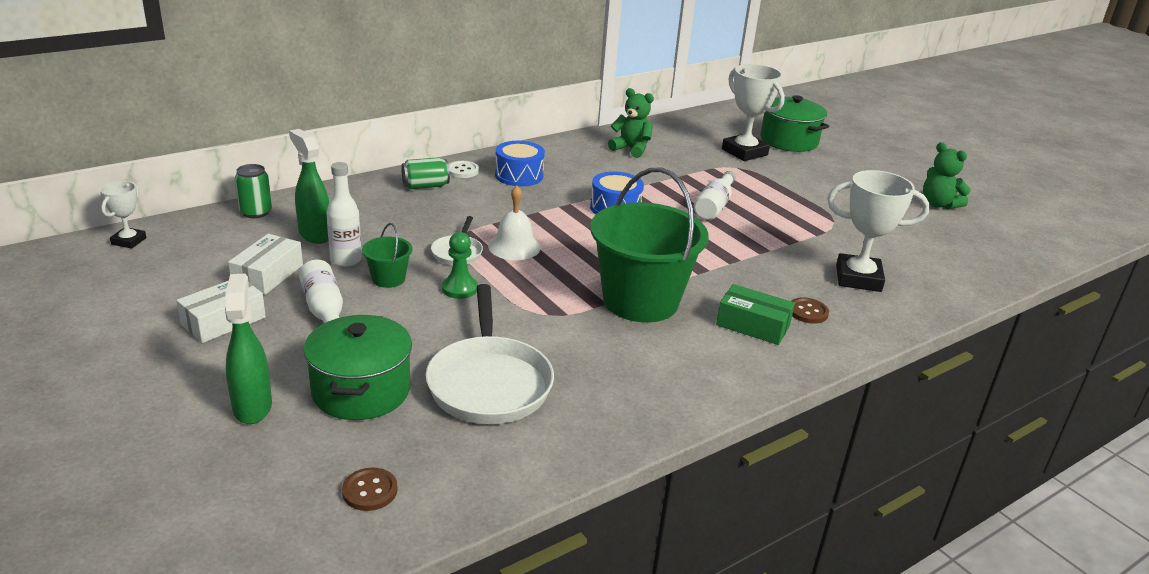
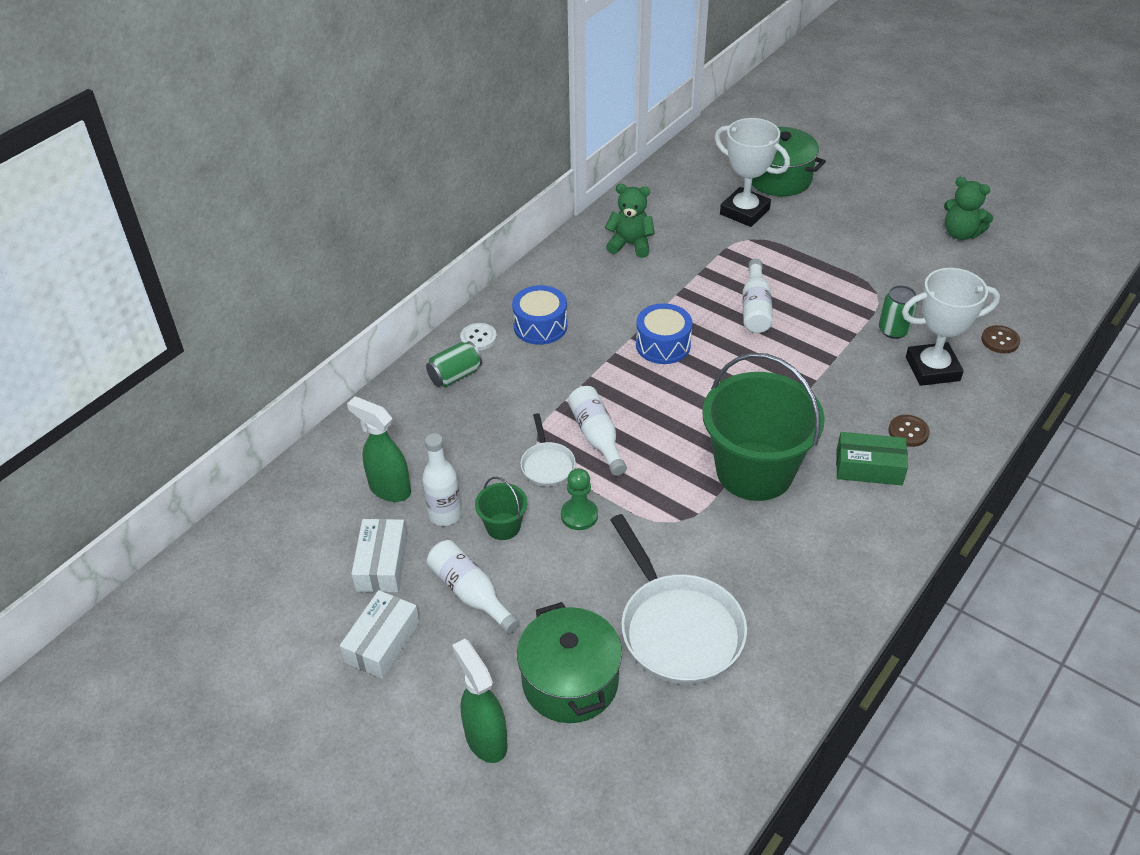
camera: 15 degrees left, 15 degrees up
white trophy [100,181,146,249] -> none
green can [235,164,272,218] -> green can moved to [879,285,918,339]
brown button [342,467,397,511] -> brown button moved to [981,325,1020,353]
white bell [488,185,541,260] -> white bottle [568,386,627,476]

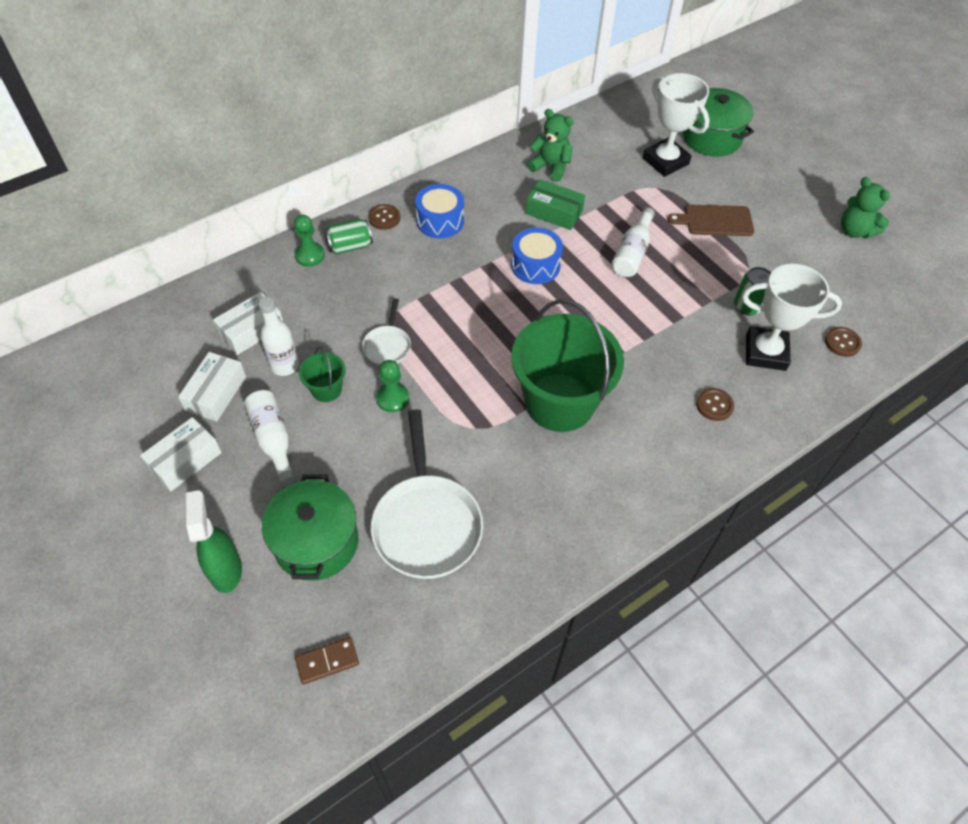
camera: 15 degrees right, 10 degrees up
green spray bottle [347,396,411,502] -> white box [213,292,283,355]
white button [460,323,497,350] -> brown button [368,204,400,230]
white bottle [568,386,627,476] -> none
green box [836,432,908,485] -> green box moved to [526,179,585,230]
none -> green pawn [294,215,325,267]
none -> brown domino [295,637,359,685]
none -> brown cutting board [667,205,754,236]

